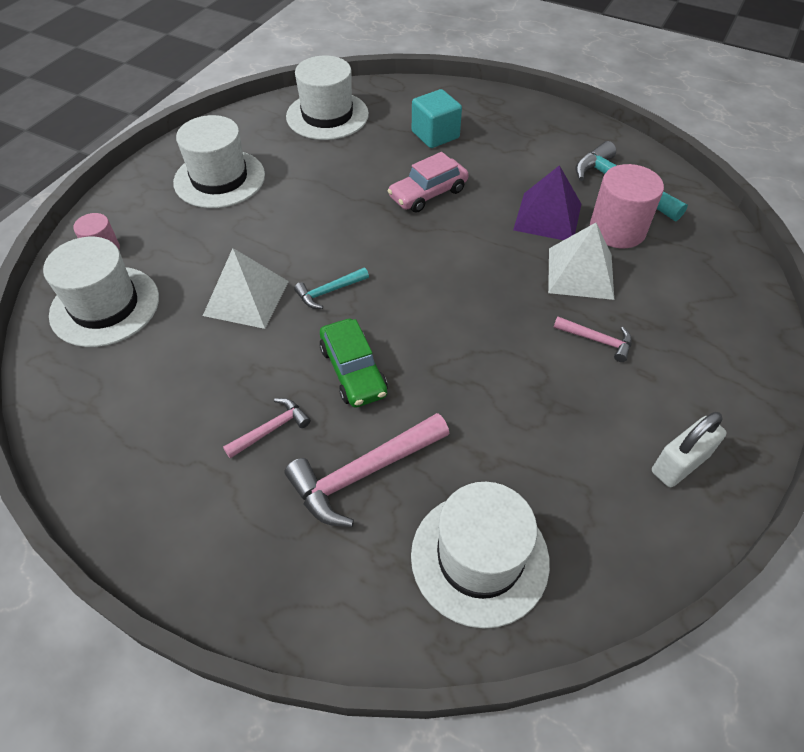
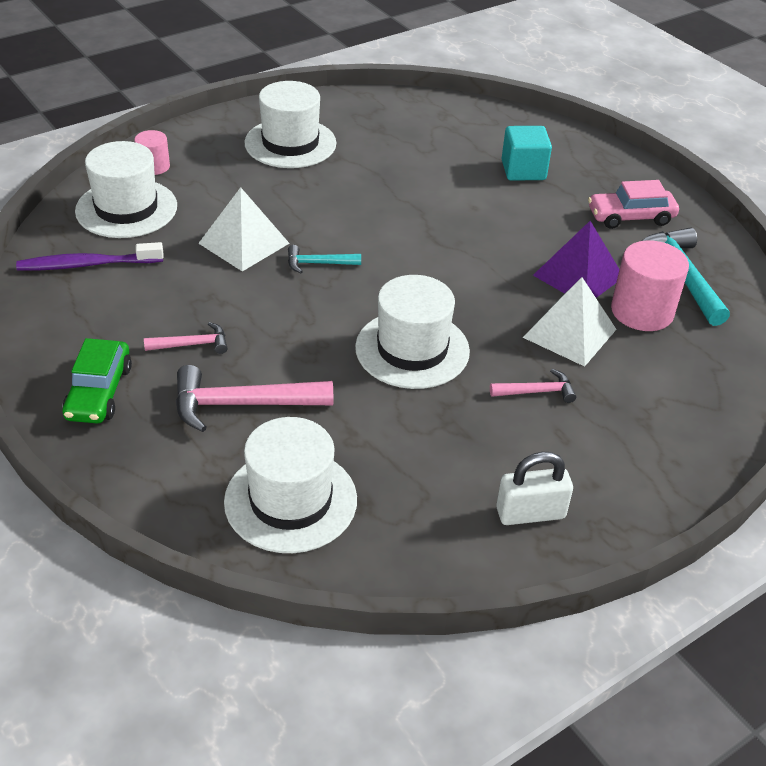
camera: 25 degrees right, 10 degrees down
white hat [286,56,369,140] -> white hat moved to [355,275,470,389]
green car [320,319,387,407] -> green car moved to [62,338,132,423]
pink car [387,152,469,213] -> pink car moved to [588,180,679,229]
pink hammer [553,317,632,362] -> pink hammer turned 60 degrees counterclockwise [490,369,576,403]
none -> purple toothbrush [16,242,163,270]

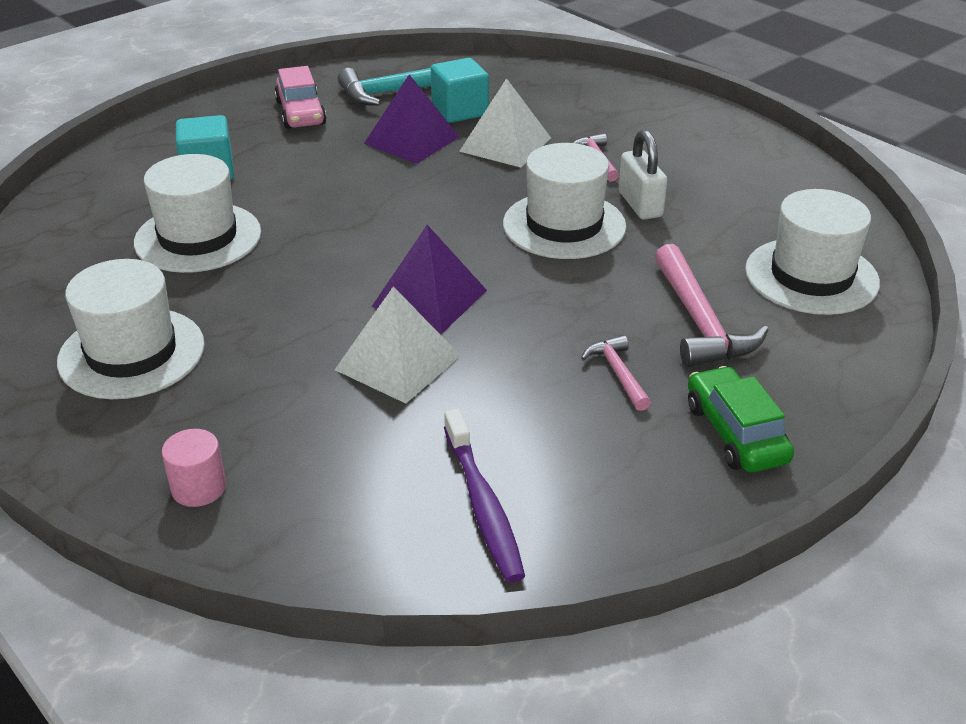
camera: 95 degrees left, 5 degrees down
green car [62,338,132,423] -> green car turned 105 degrees counterclockwise [688,366,794,473]
white hat [75,141,177,238] -> white hat moved to [134,154,261,273]
turquoise hammer [288,245,361,273] -> purple pyramid [371,225,487,333]
white padlock [496,452,573,525] -> white padlock moved to [619,130,667,220]
pink cylinder [611,240,689,331] -> turquoise cube [431,58,489,123]

